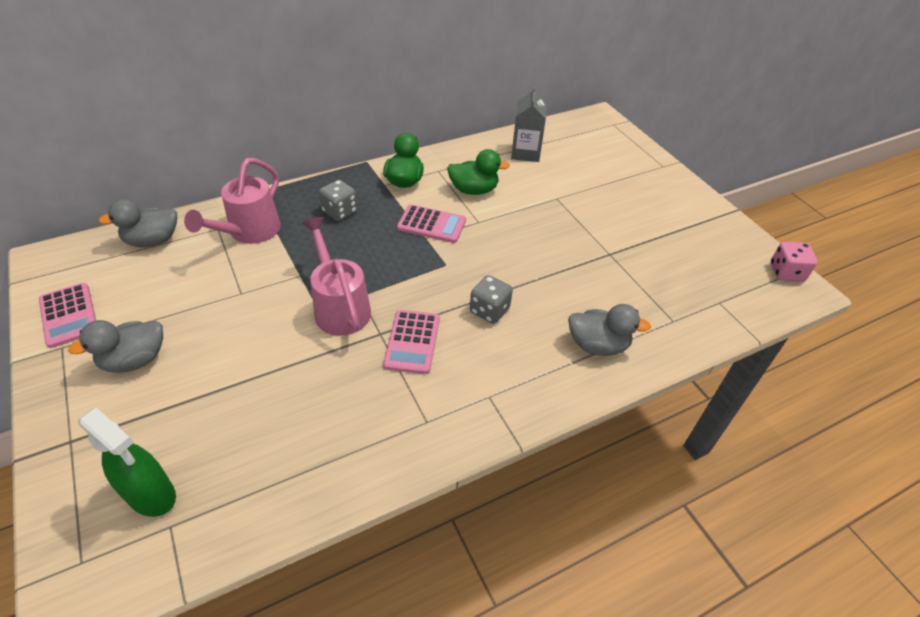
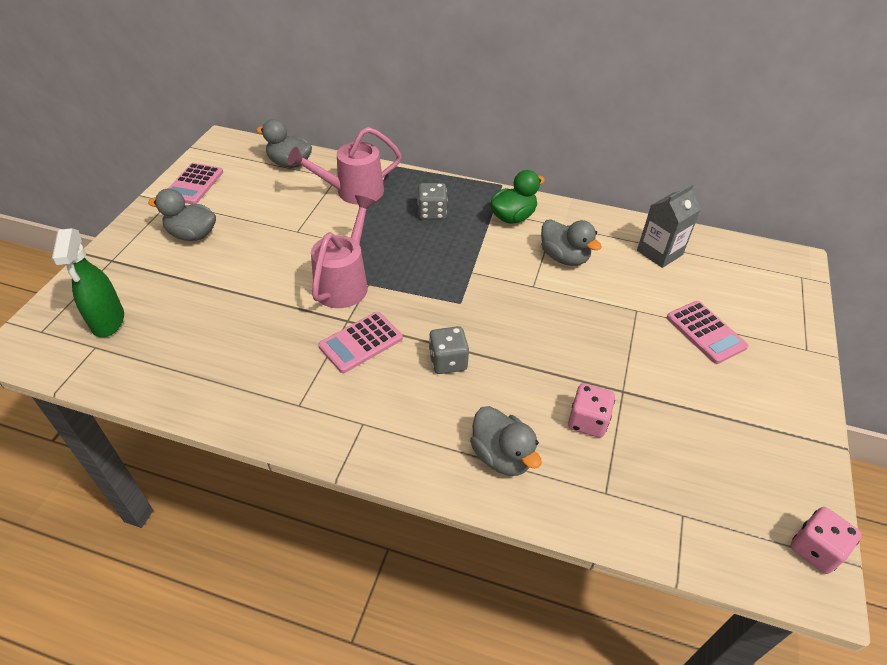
camera: 45 degrees right, 0 degrees up
pink calculator [397,205,466,243] -> pink calculator moved to [667,301,749,364]
green duck [447,149,510,195] -> grey duck [541,219,602,266]
none -> pink dice [568,384,615,438]

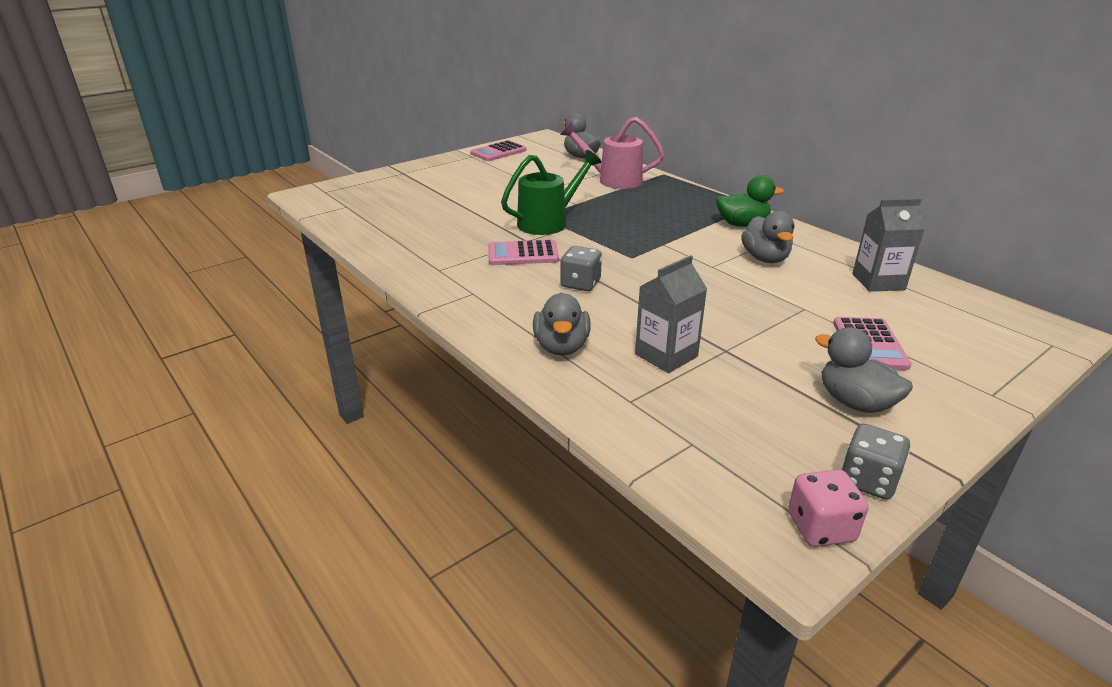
camera: 35 degrees right, 15 degrees down
green spray bottle [52,228,124,337] -> none
grey duck [148,188,216,241] -> grey duck moved to [815,327,913,413]
pink watering can [311,195,375,308] -> green watering can [501,150,601,235]
grey dice [418,183,447,220] -> grey dice moved to [842,424,910,500]
pink dice [568,384,615,438] -> grey carton [635,255,707,373]

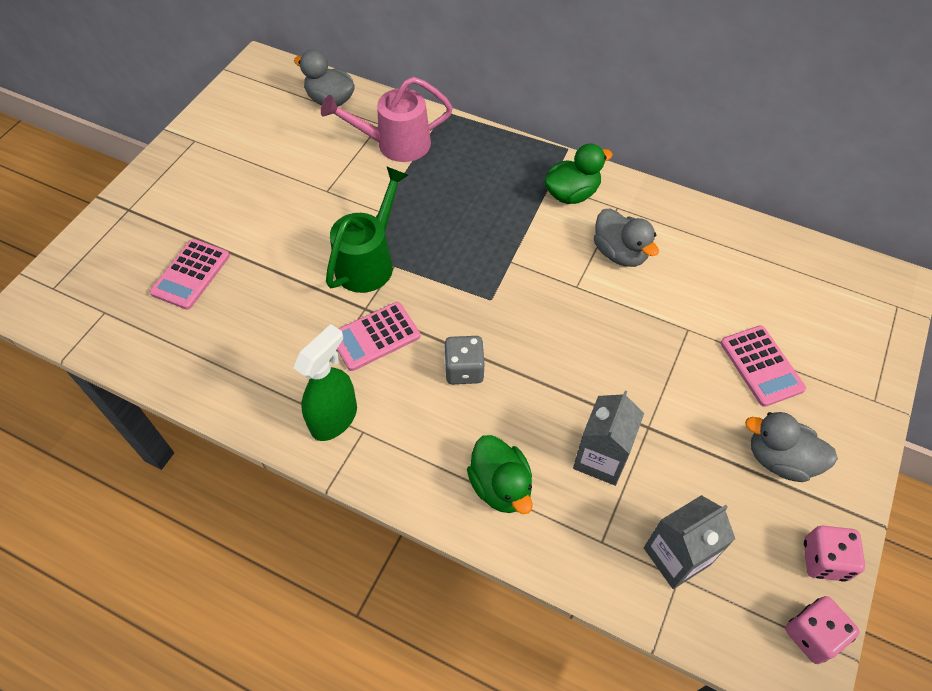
camera: 25 degrees left, 25 degrees up
pink calculator [470,140,527,161] -> pink calculator moved to [150,239,230,310]
grey duck [533,293,591,355] -> green duck [467,435,533,514]
grey dice [842,424,910,500] -> pink dice [804,526,865,582]
grey carton [852,198,925,292] -> grey carton moved to [644,495,735,589]
none -> green spray bottle [294,324,357,441]

